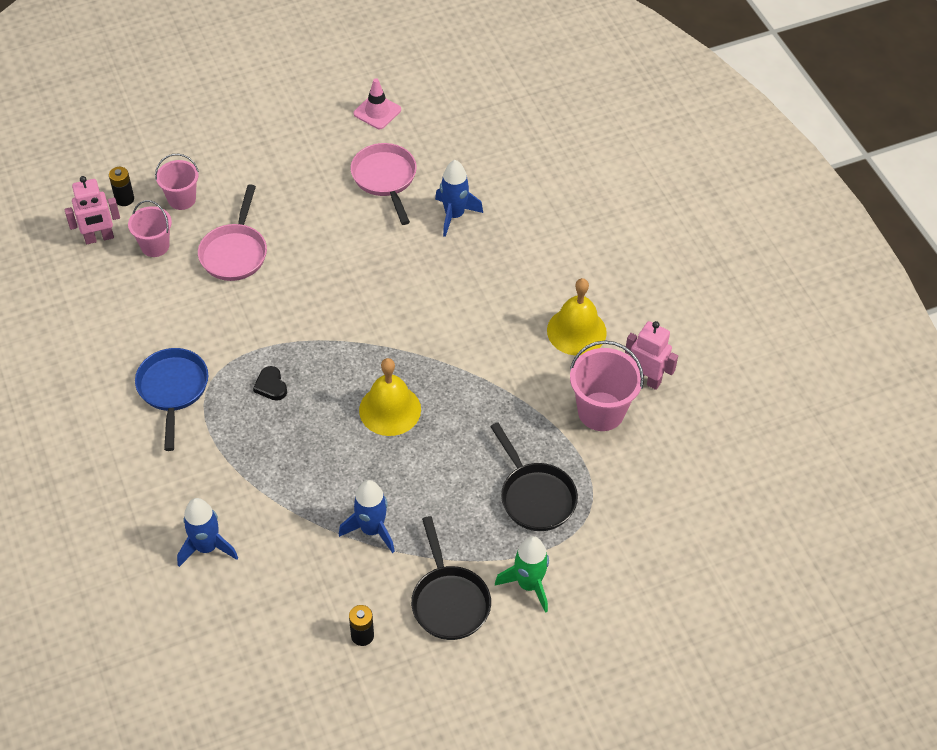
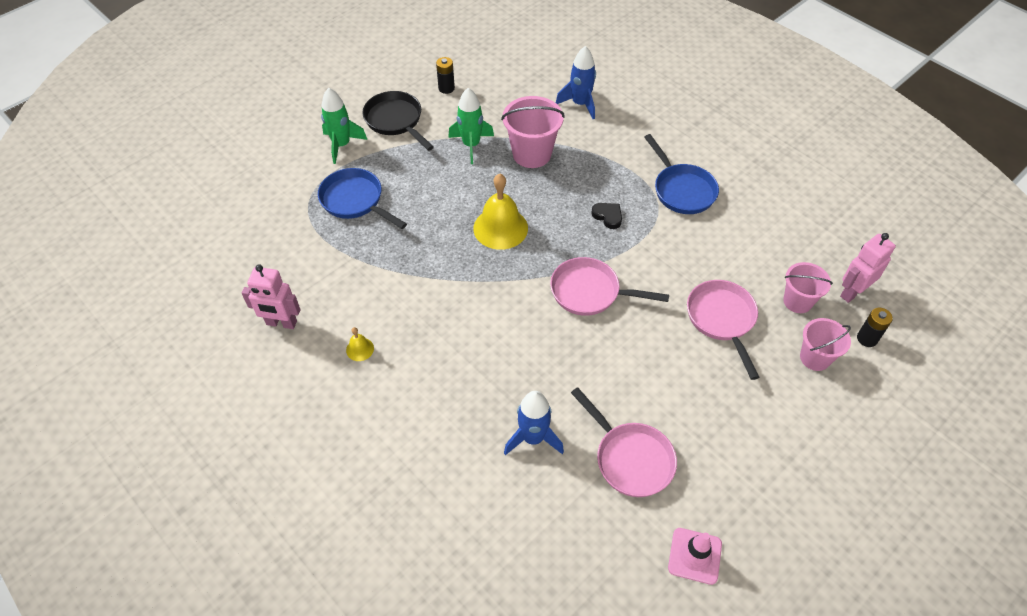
camera: 160 degrees right, 0 degrees up
blue rocket [339,480,395,553] -> green rocket [448,88,494,164]
black pan [490,422,578,531] -> blue pan [318,168,407,229]
yellow bell [547,278,607,356] -> yellow bell [346,327,374,361], size x0.46
pink bucket [570,341,644,431] -> pink bucket moved to [501,96,565,168]
none -> pink pan [550,257,669,316]

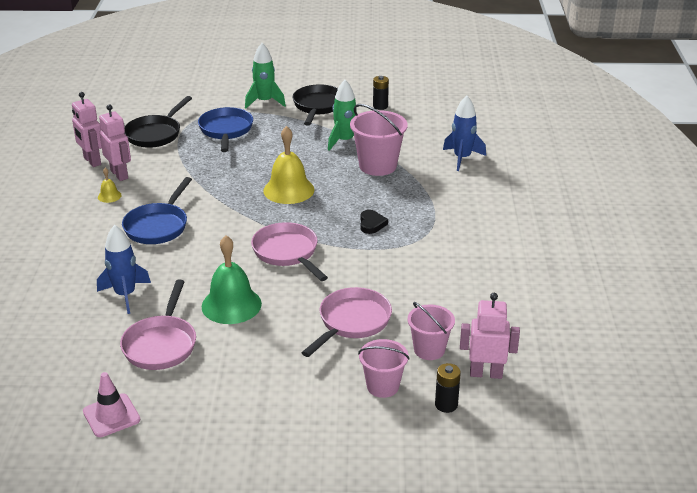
camera: 45 degrees right, 20 degrees down
blue pan [644,134,719,214] -> blue pan moved to [122,177,192,244]
none -> pink robot [99,105,131,181]
none -> black pan [124,96,192,148]
none -> green bell [201,235,262,324]

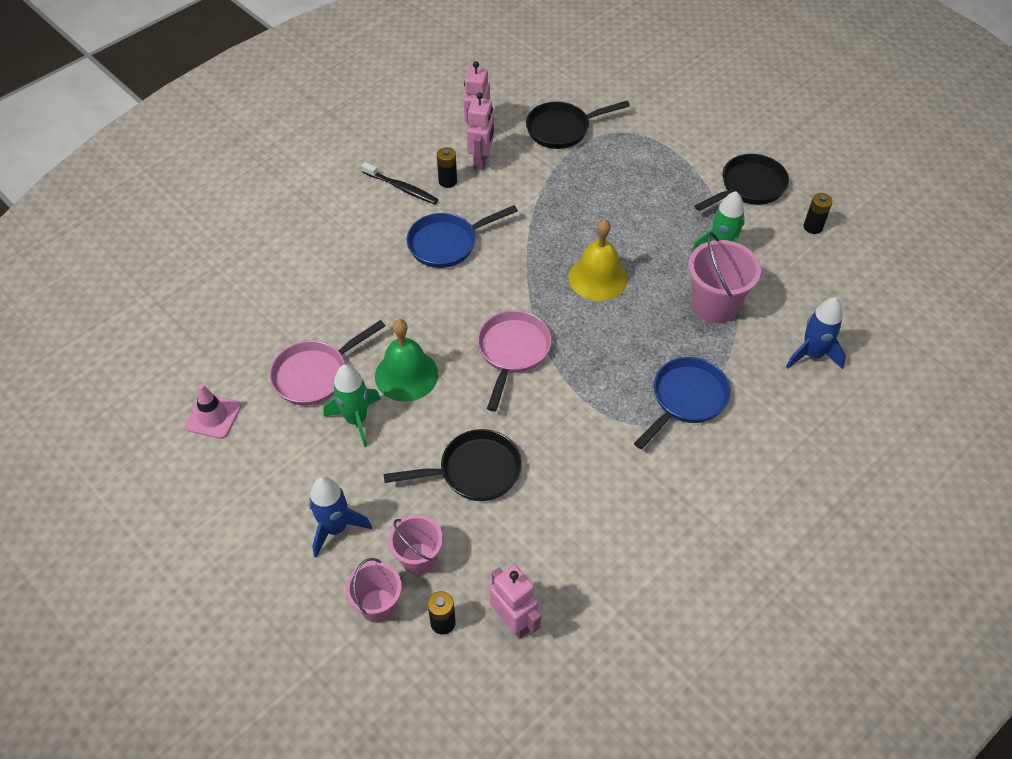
camera: 45 degrees right, 20 degrees up
blue rocket [97,225,151,314] -> blue rocket moved to [309,477,372,558]
yellow bell [98,168,122,203] -> black battery [437,147,457,188]
blue pan [198,107,253,152] -> blue pan moved to [634,357,731,449]
green rocket [245,43,286,108] -> green rocket moved to [323,364,381,447]
pink pan [301,287,392,357] -> black pan [384,429,522,501]
black heart [360,210,388,234] -> none
pink bucket [407,302,455,360] -> pink bucket moved to [346,558,402,623]
none -> black toothbrush [362,162,438,204]

